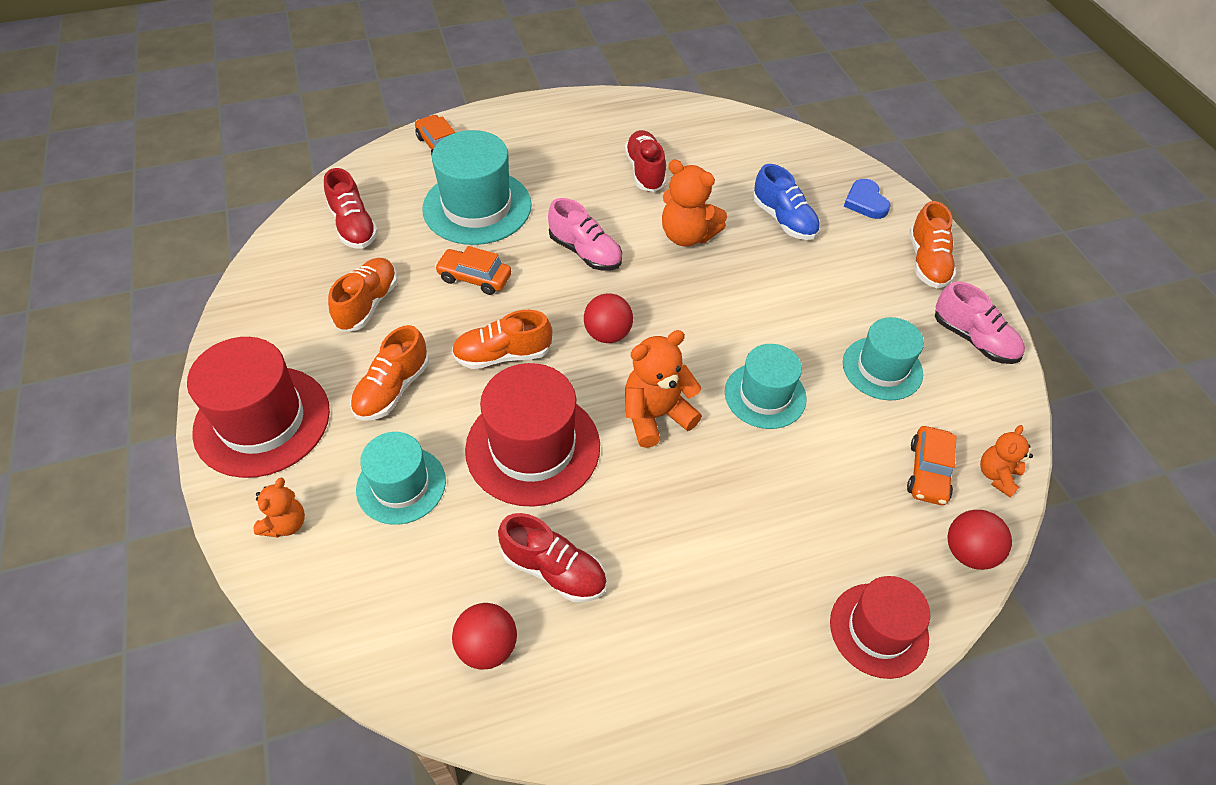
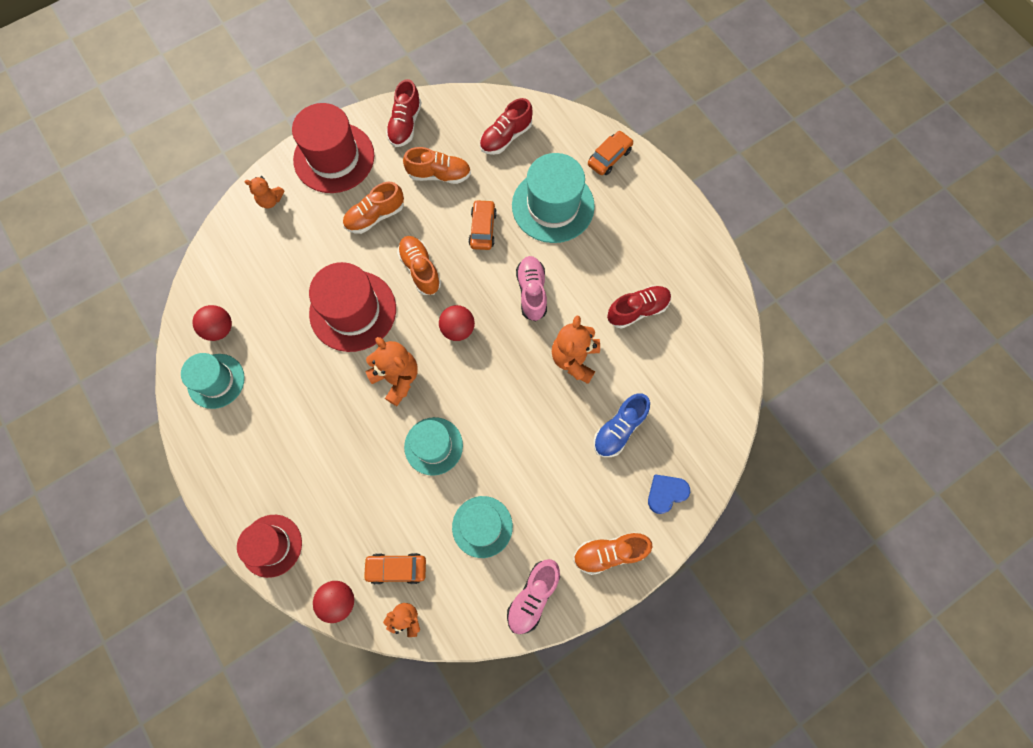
camera: 75 degrees right, 20 degrees up
orange shoe [350,325,429,421] -> orange shoe turned 45 degrees counterclockwise [343,182,404,234]
turquoise hat [356,432,446,525] -> turquoise hat moved to [181,353,245,409]
red shoe [498,513,607,602] -> red shoe moved to [386,79,421,147]
pink shoe [548,198,622,271] -> pink shoe turned 150 degrees clockwise [516,256,547,322]

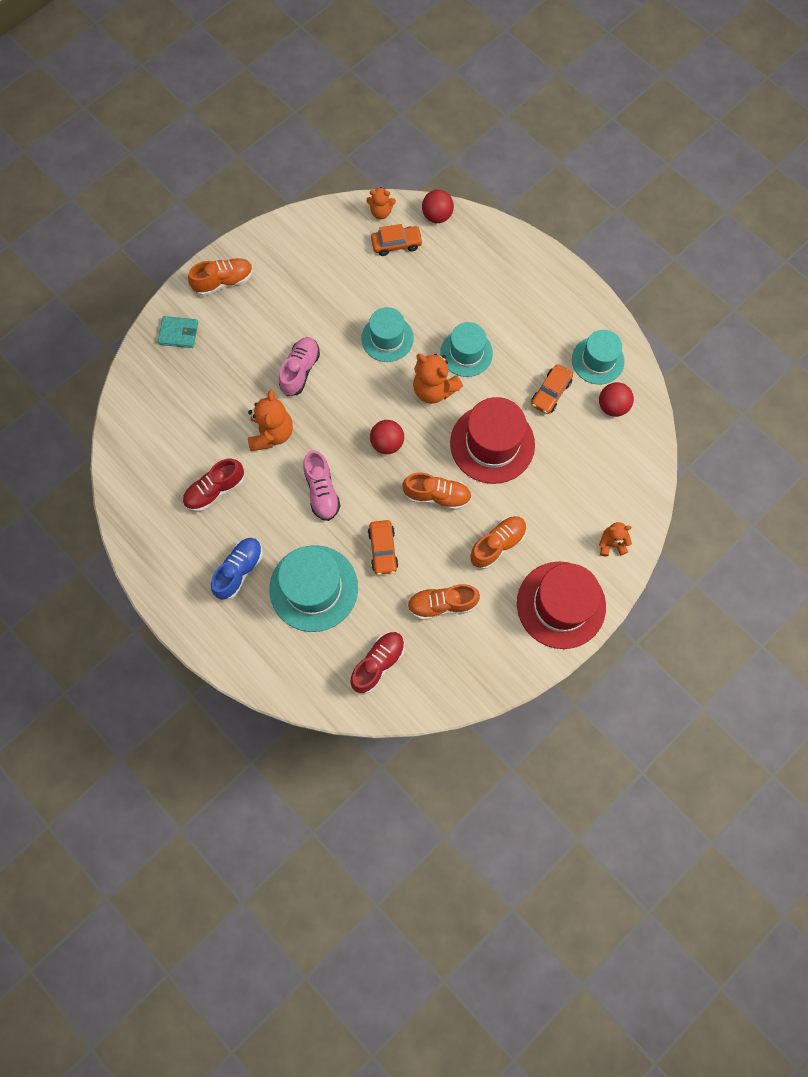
camera: 170 degrees right, 0 degrees up
red hat [237,515,302,578] -> none
red shoe [386,79,421,147] -> none
orange shoe [397,236,441,295] -> orange shoe turned 45 degrees counterclockwise [402,473,472,510]
turquoise hat [452,496,513,558] -> turquoise hat moved to [440,322,493,377]
pink shoe [507,559,560,634] -> pink shoe moved to [279,337,320,396]
orange car [588,131,634,175] -> orange car moved to [531,364,573,414]
blue shoe [593,393,650,457] -> blue shoe moved to [211,538,263,600]
blue heart [648,474,690,514] -> turquoise wallet [158,316,198,348]

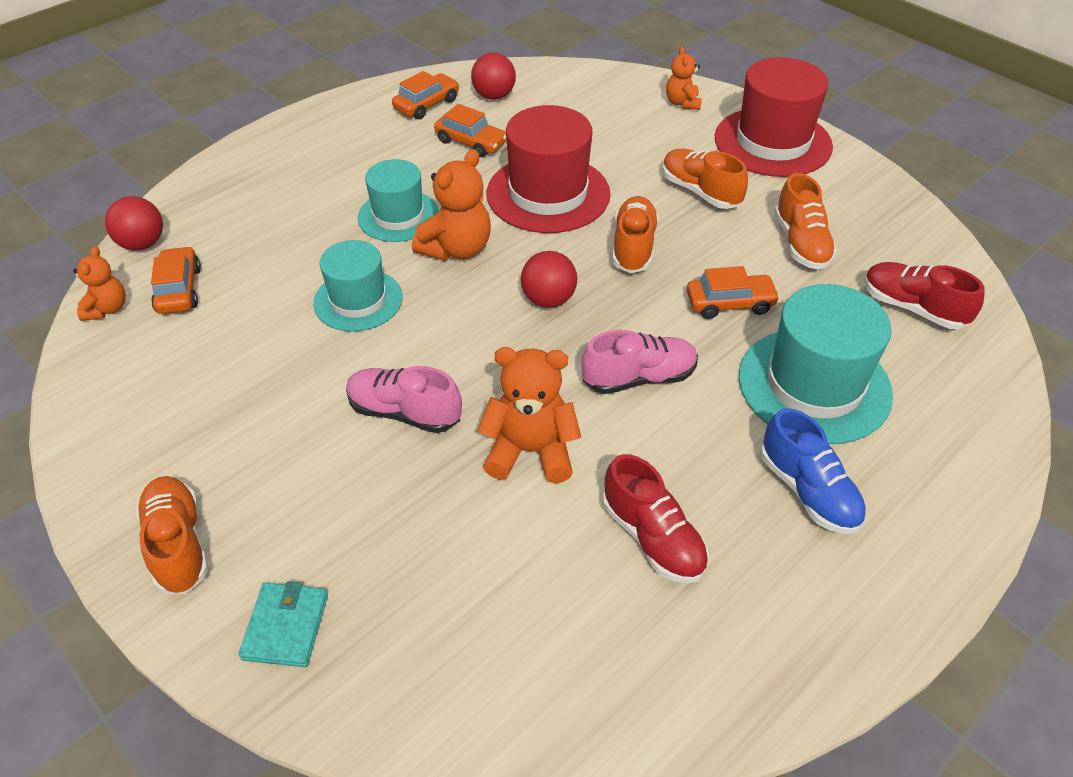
camera: 90 degrees left, 25 degrees down
blue shoe [211,538,263,600] -> blue shoe turned 150 degrees counterclockwise [761,408,866,534]
turquoise hat [572,330,625,384] -> orange car [392,71,459,119]

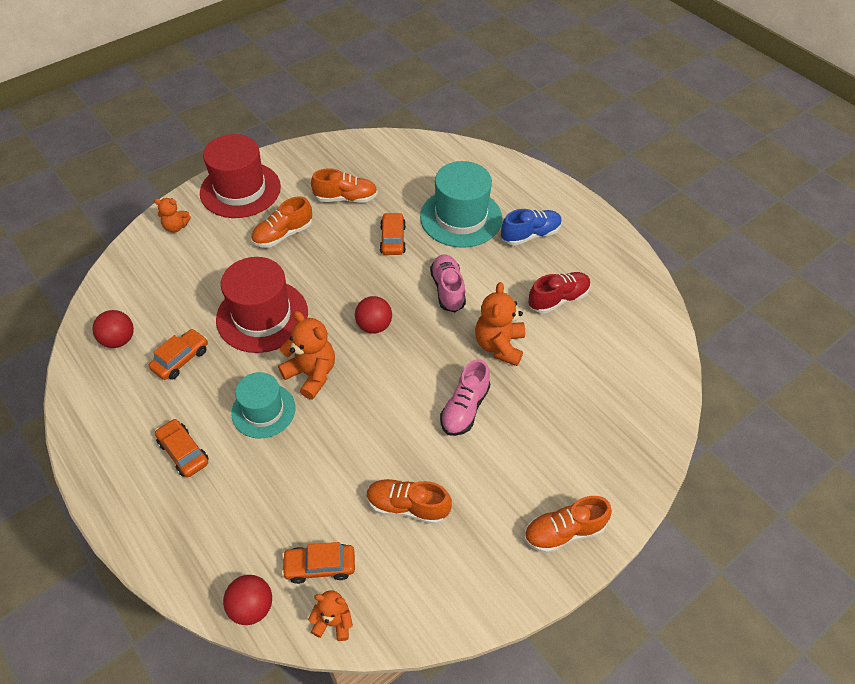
camera: 85 degrees left, 5 degrees up
turquoise wallet [239,581,328,667] -> none
turquoise hat [313,240,403,332] -> none
orange car [392,71,459,119] -> orange car moved to [155,419,209,477]
orange shoe [612,196,659,273] -> orange shoe moved to [367,479,452,524]
red shoe [864,262,985,329] -> none

